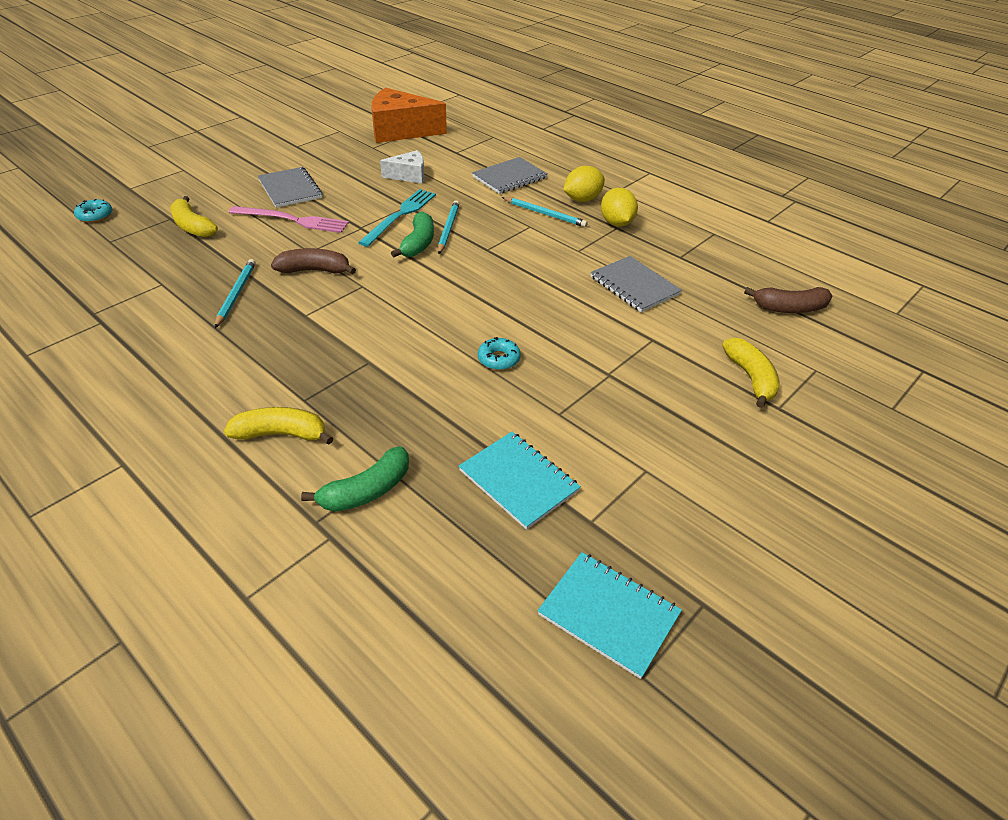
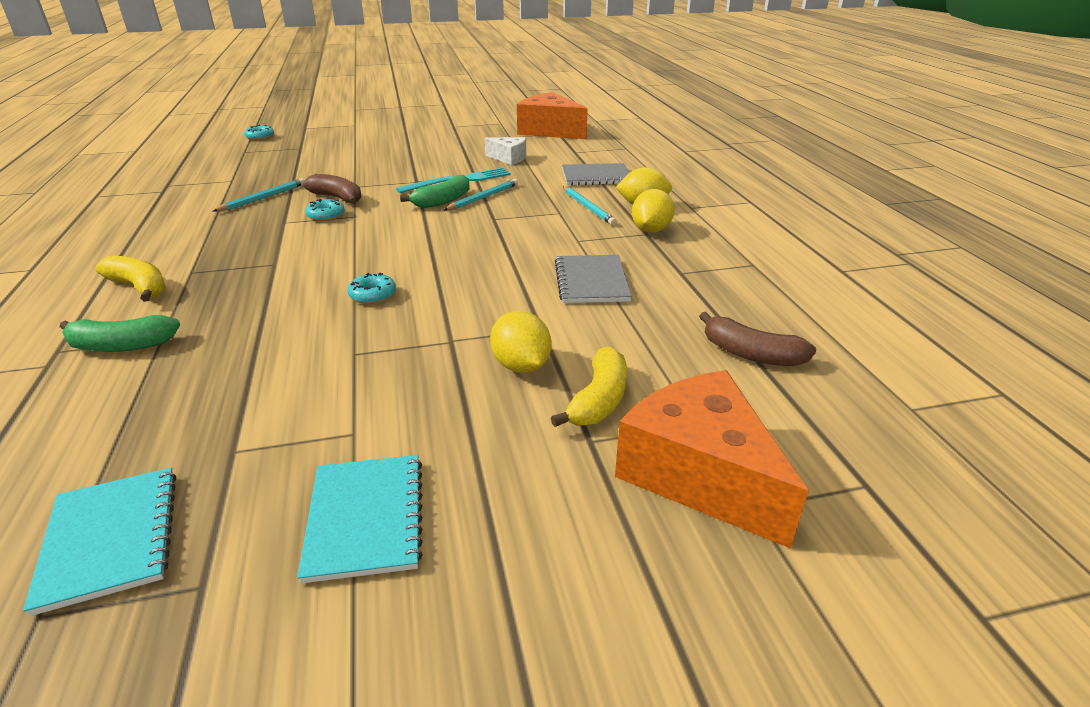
camera: 35 degrees right, 10 degrees down
yellow banana [170,196,218,238] -> none
pink fork [229,206,349,233] -> none
grey notebook [258,167,322,208] -> none
turquoise notebook [459,432,581,530] -> turquoise notebook moved to [297,455,423,583]
none -> turquoise donut [305,199,345,221]
none -> yellow lemon [490,311,551,373]
none -> orange cheese [615,370,809,549]

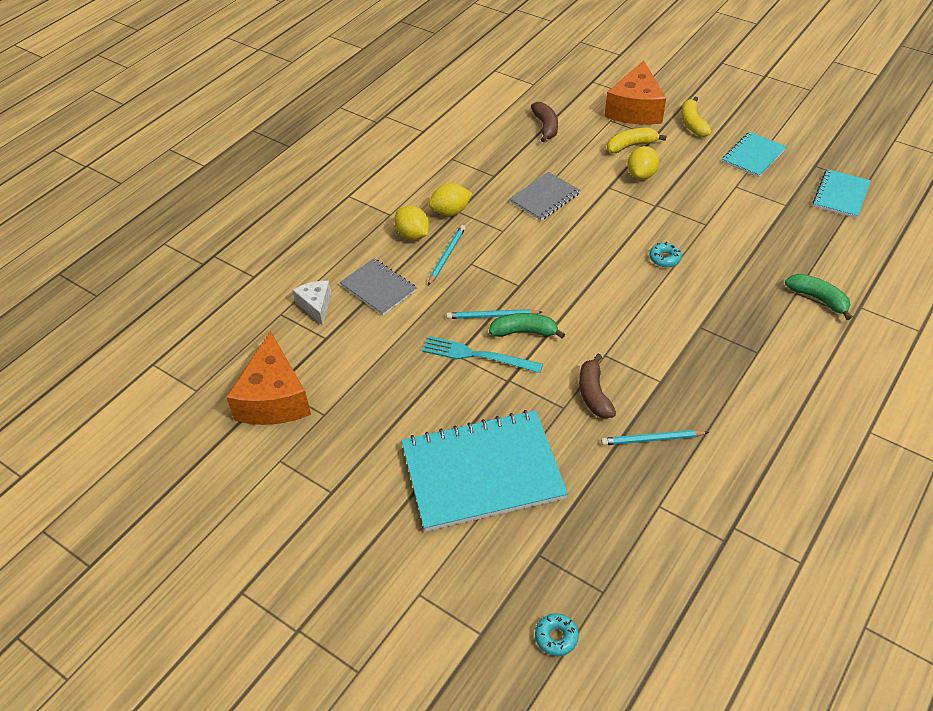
camera: 130 degrees left, 15 degrees up
yellow banana [95,255,166,302] -> yellow banana moved to [681,96,712,137]
turquoise donut [305,199,345,221] -> none
white cheese [485,137,526,165] -> white cheese moved to [293,281,331,326]
none -> turquoise notebook [401,410,568,532]

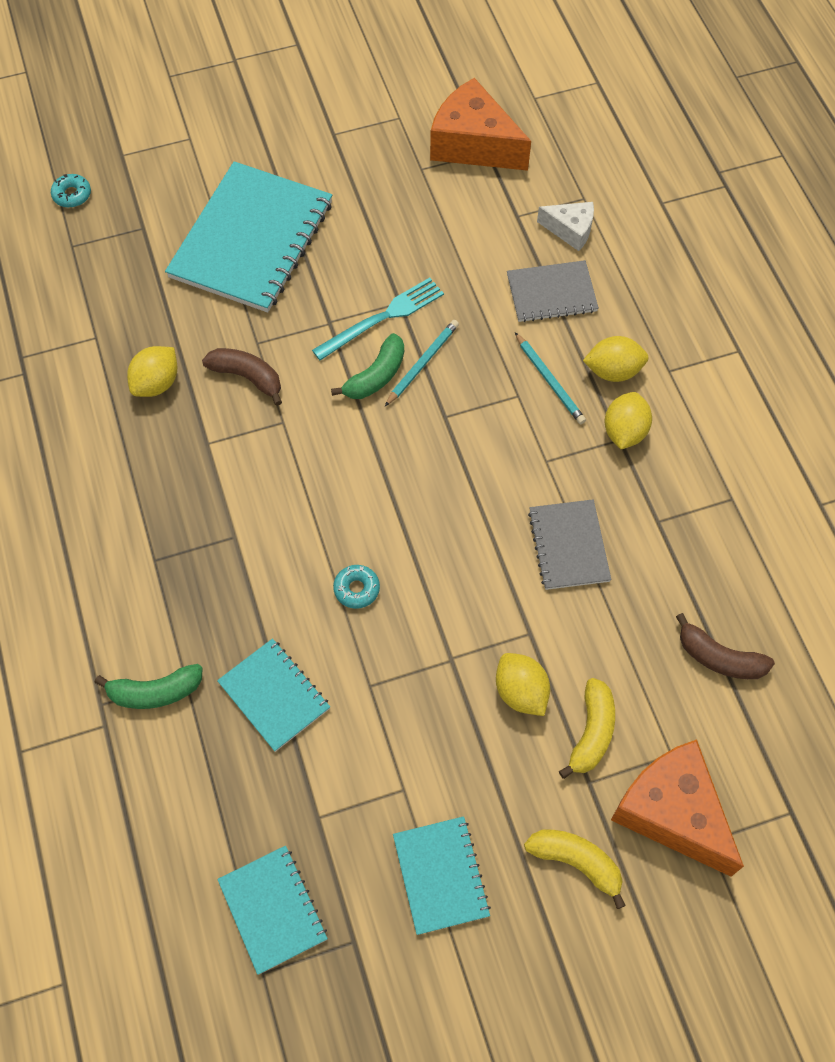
camera: 125 degrees right, 15 degrees up
turquoise pencil [601,430,709,445] -> yellow lemon [127,346,177,397]
none -> turquoise notebook [217,638,330,752]

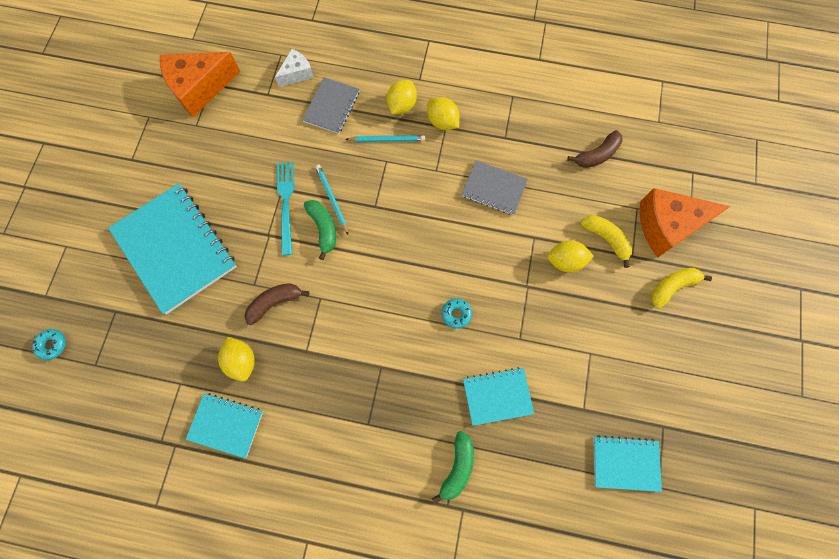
camera: 60 degrees left, 10 degrees up
turquoise notebook [393,816,491,935] -> turquoise notebook moved to [186,393,263,459]

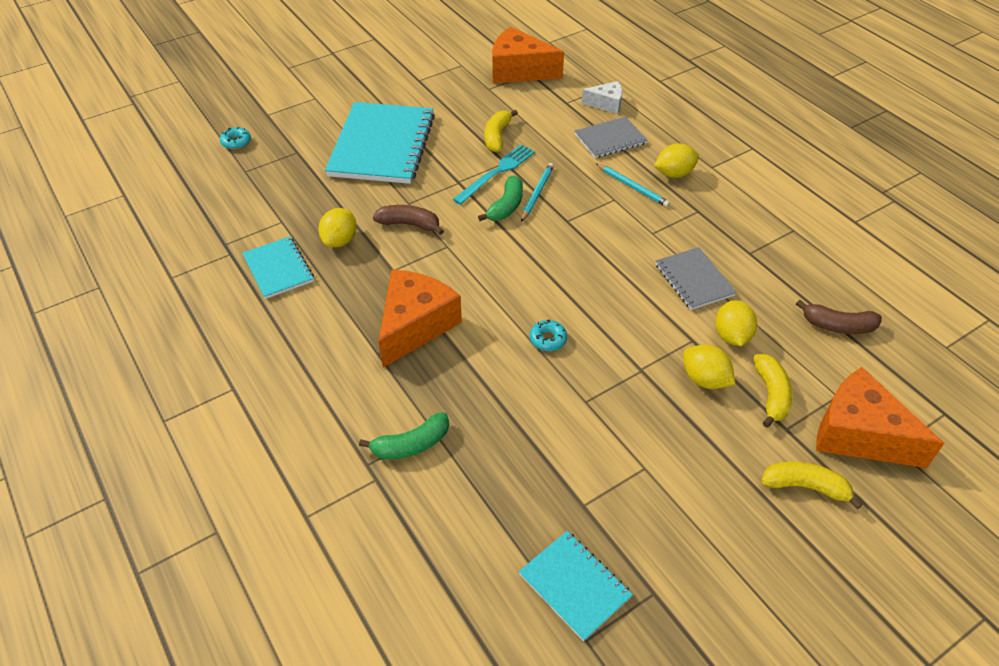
camera: 45 degrees right, 25 degrees down
yellow lemon [427,97,460,130] -> yellow lemon moved to [715,300,757,346]
turquoise notebook [463,367,534,426] -> none
none -> orange cheese [378,269,462,368]
none -> yellow banana [485,110,518,152]

